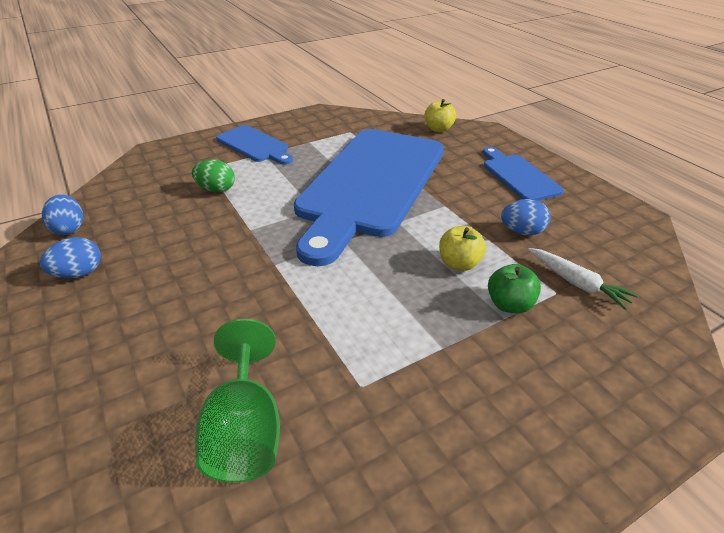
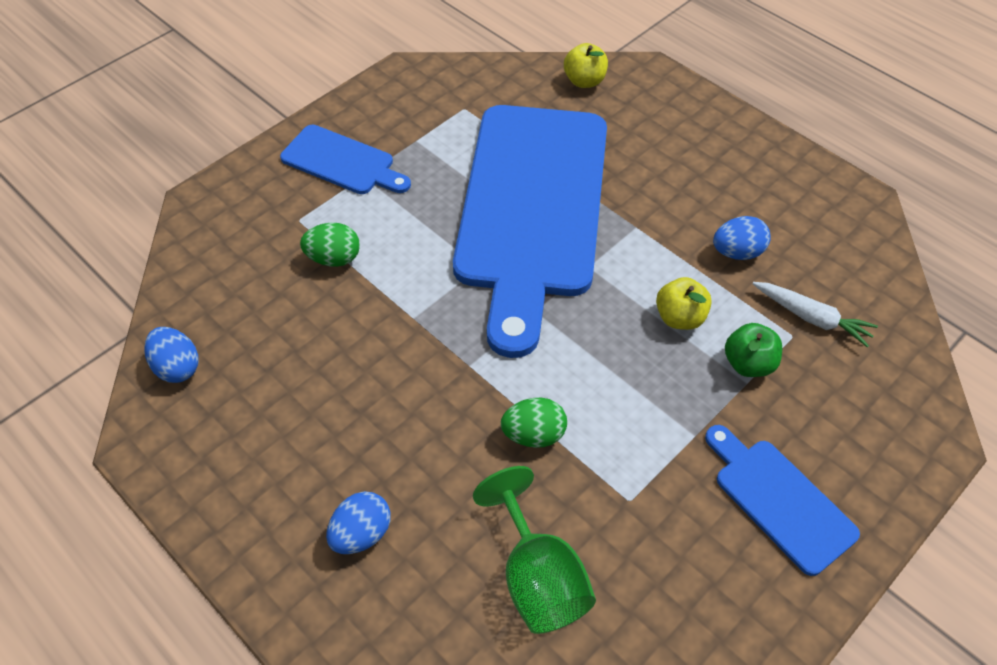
camera: 15 degrees left, 15 degrees up
blue egg [40,237,101,278] -> blue egg moved to [326,491,390,554]
blue cutting board [483,147,564,201] -> blue cutting board moved to [705,425,860,576]
none -> green egg [501,398,567,448]

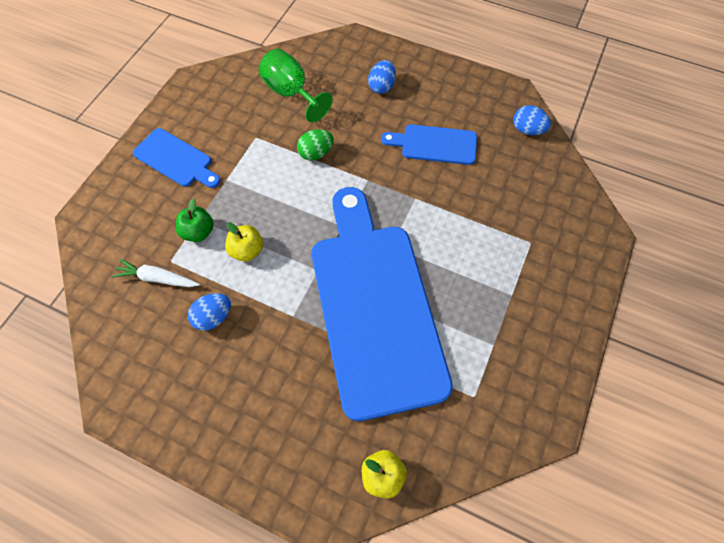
camera: 160 degrees right, 10 degrees up
blue cutting board [280,125,411,194] -> blue cutting board moved to [381,124,477,165]
green egg [300,223,360,267] -> none

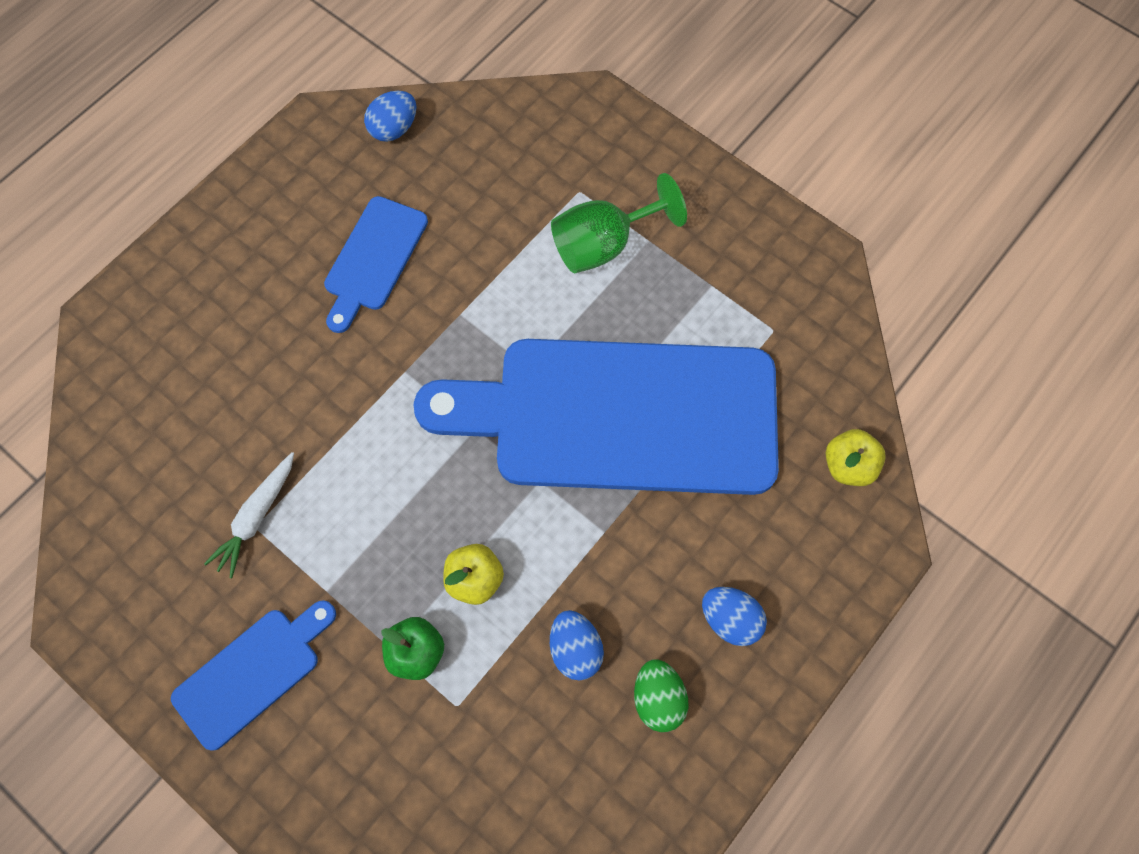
camera: 75 degrees left, 5 degrees up
white carrot [111,259,200,287] -> white carrot moved to [204,452,294,578]
green goblet [259,49,333,122] -> green goblet moved to [551,173,687,273]
green egg [297,129,334,161] -> green egg moved to [634,659,688,732]
blue egg [368,60,396,94] -> blue egg moved to [702,587,767,646]

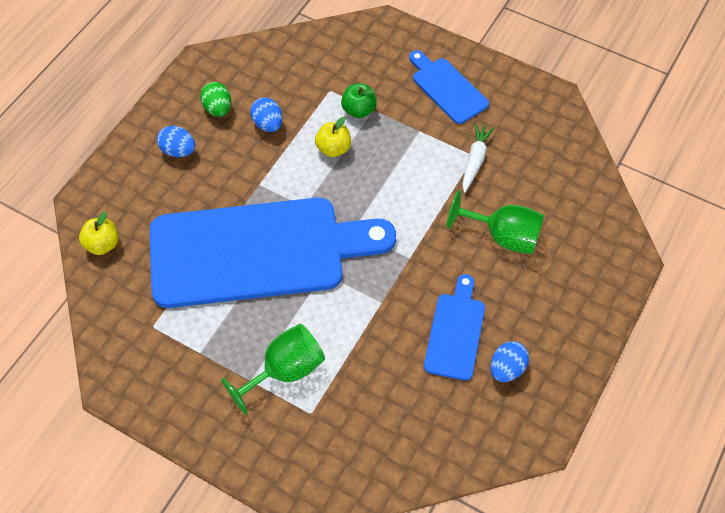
camera: 170 degrees right, 10 degrees down
blue cutting board [171,600,336,751] -> blue cutting board turned 105 degrees clockwise [409,50,489,124]
blue egg [364,91,416,142] -> blue egg moved to [491,341,529,382]
none -> green goblet [447,190,544,254]

